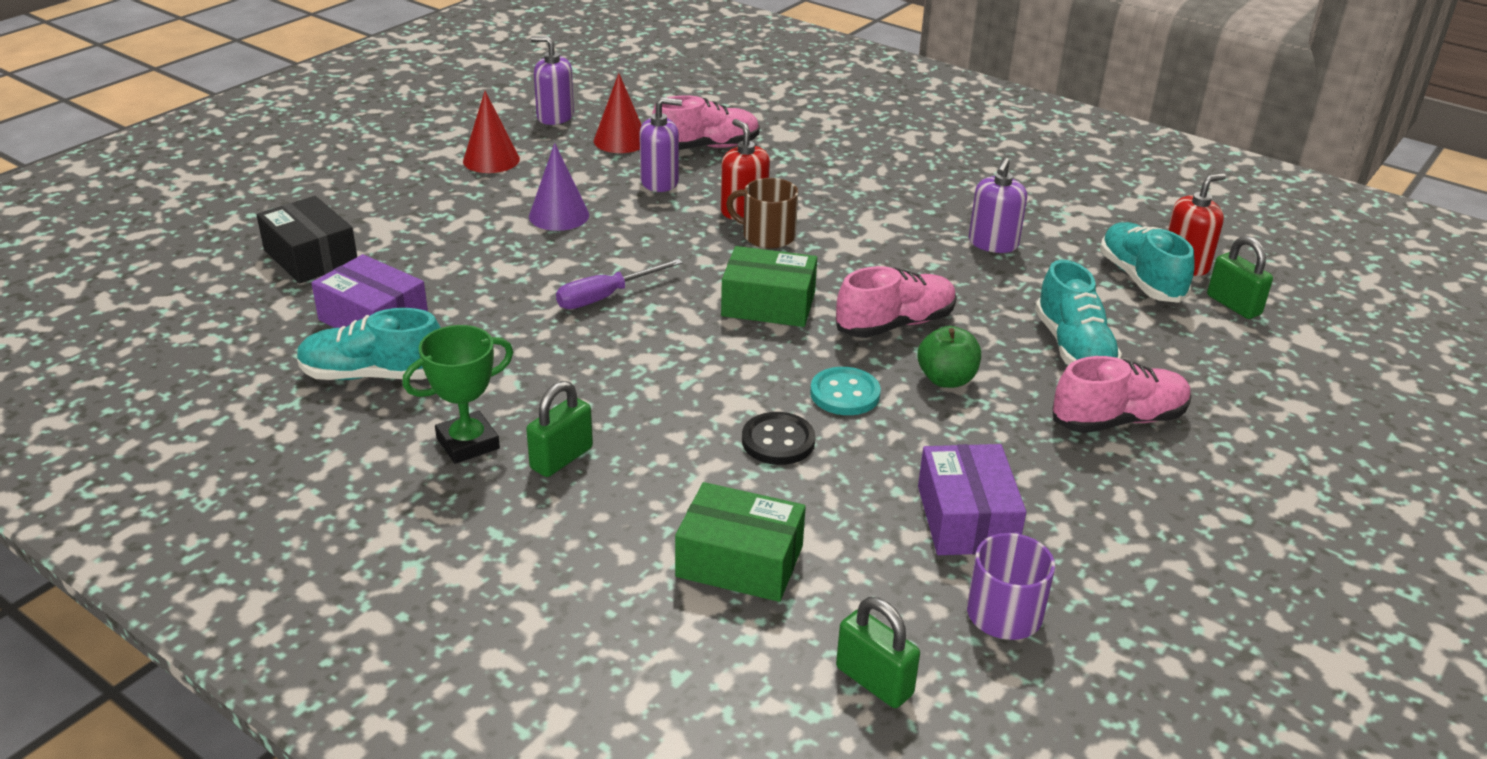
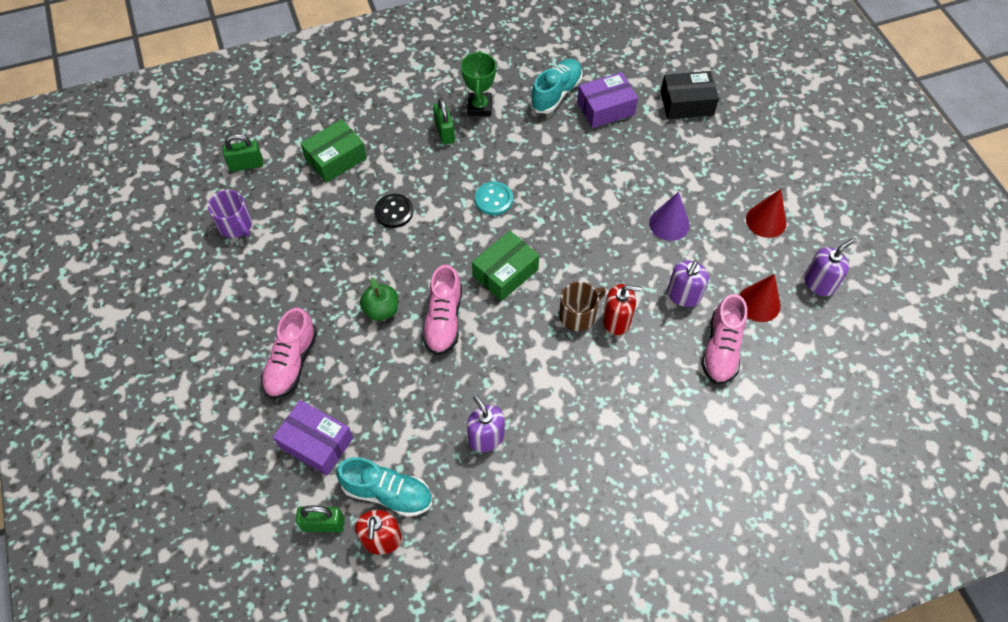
camera: 125 degrees right, 25 degrees up
purple screwdriver [556,259,683,309] -> none
turquoise button [810,367,881,415] -> turquoise button moved to [475,182,513,216]
purple box [918,444,1026,555] -> purple box moved to [273,400,353,475]
turquoise shoe [1035,260,1122,365] -> none

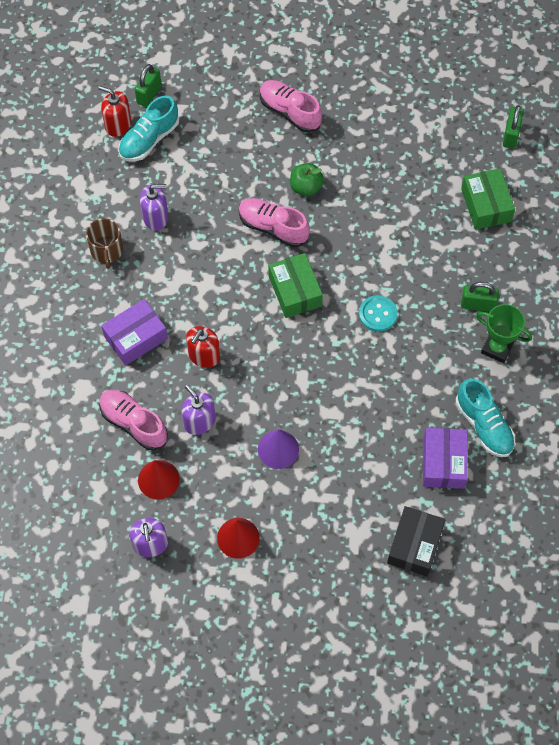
camera: 115 degrees right, 5 degrees up
purple mug [208,190,252,238] -> none
purple box [273,400,353,475] -> purple box moved to [101,299,168,365]
black button [374,194,413,228] -> none
brown mug [559,282,606,331] -> brown mug moved to [86,218,123,269]

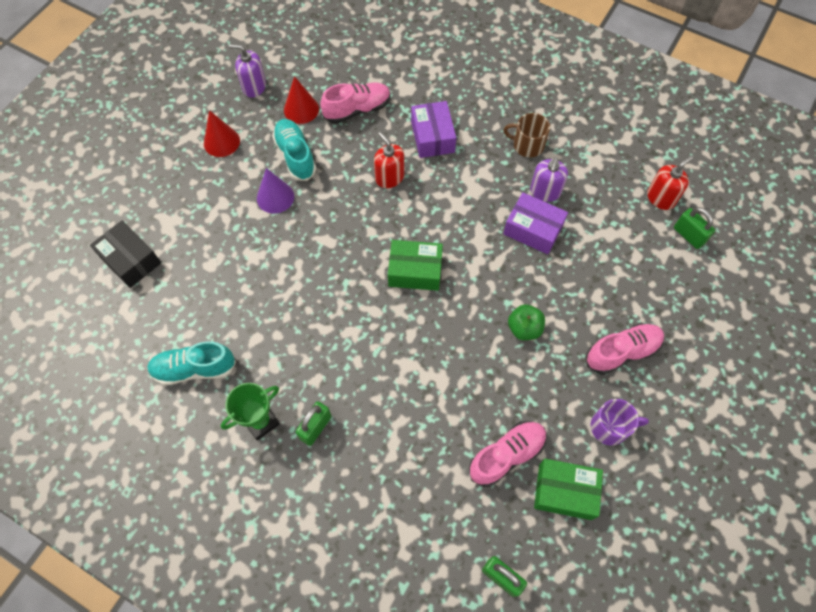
camera: 115 degrees right, 0 degrees up
turquoise shoe [119,96,179,161] -> turquoise shoe moved to [272,119,316,181]
purple soap dispenser [181,385,216,435] -> none
pink shoe [239,198,310,247] -> pink shoe moved to [469,421,547,487]
turquoise button [359,295,397,332] -> none
purple box [423,428,468,489] -> purple box moved to [503,192,568,254]
green box [461,168,515,230] -> green box moved to [534,459,603,520]
none -> purple mug [591,399,649,446]

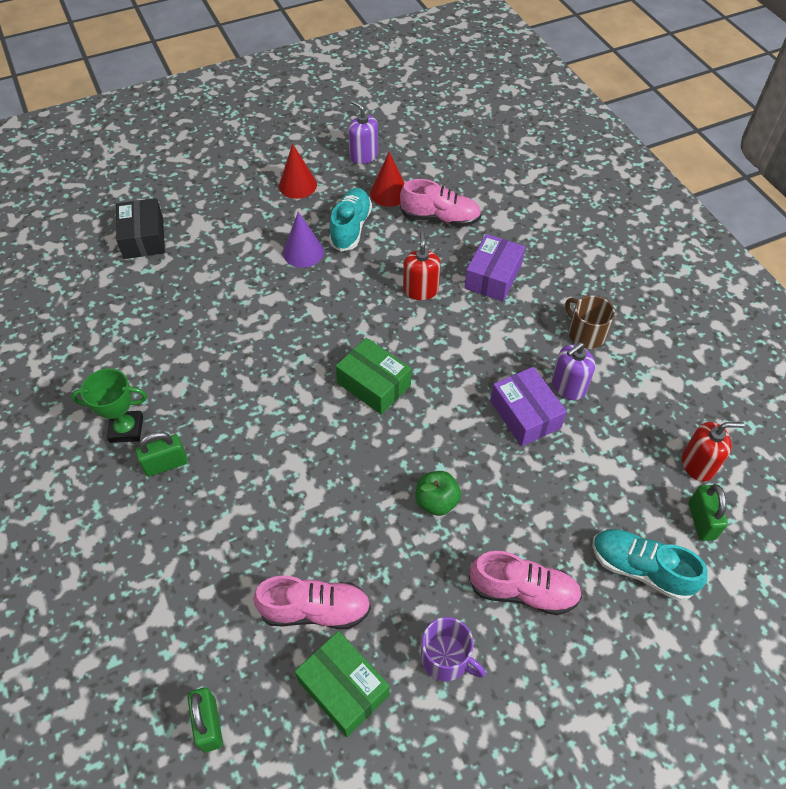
camera: 35 degrees right, 10 degrees down
turquoise shoe [147,341,236,385] -> turquoise shoe moved to [593,529,708,601]

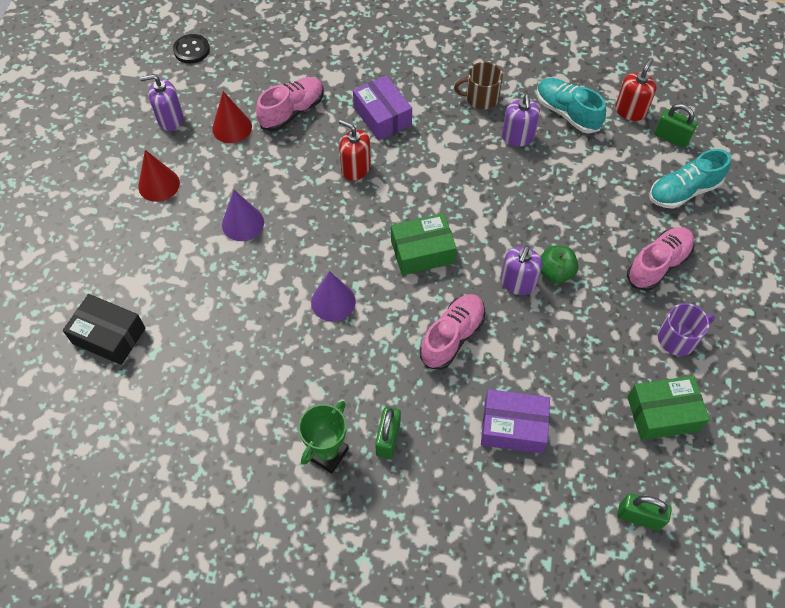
camera: 55 degrees left, 5 degrees up
pink shoe [253,575,371,629] -> pink shoe moved to [420,294,485,370]
turquoise shoe [329,188,372,252] -> turquoise shoe moved to [537,78,606,133]
purple box [490,367,567,446] -> purple box moved to [481,389,550,454]
none -> black button [173,34,210,64]
none -> purple cone [311,271,356,322]
none -> purple soap dispenser [501,246,542,295]

